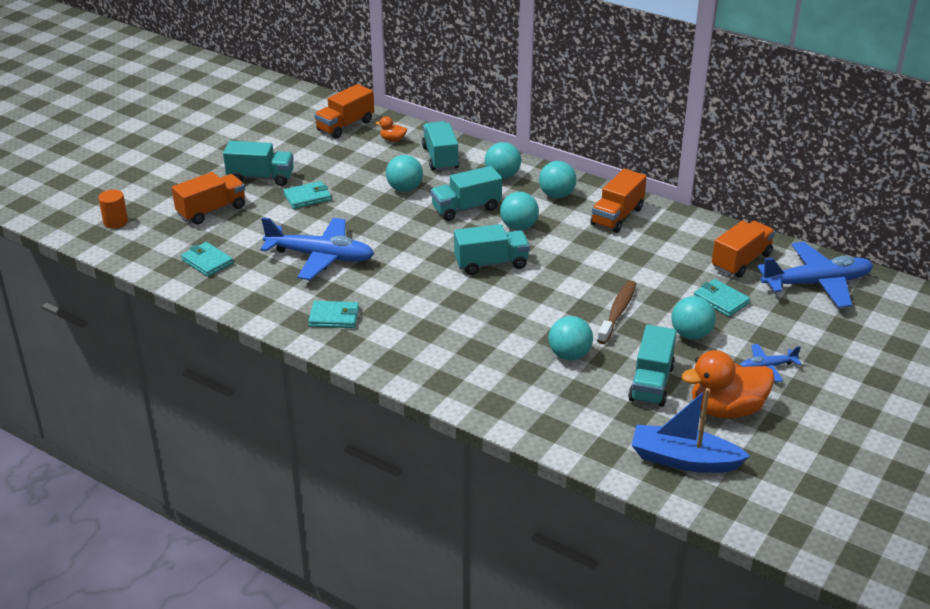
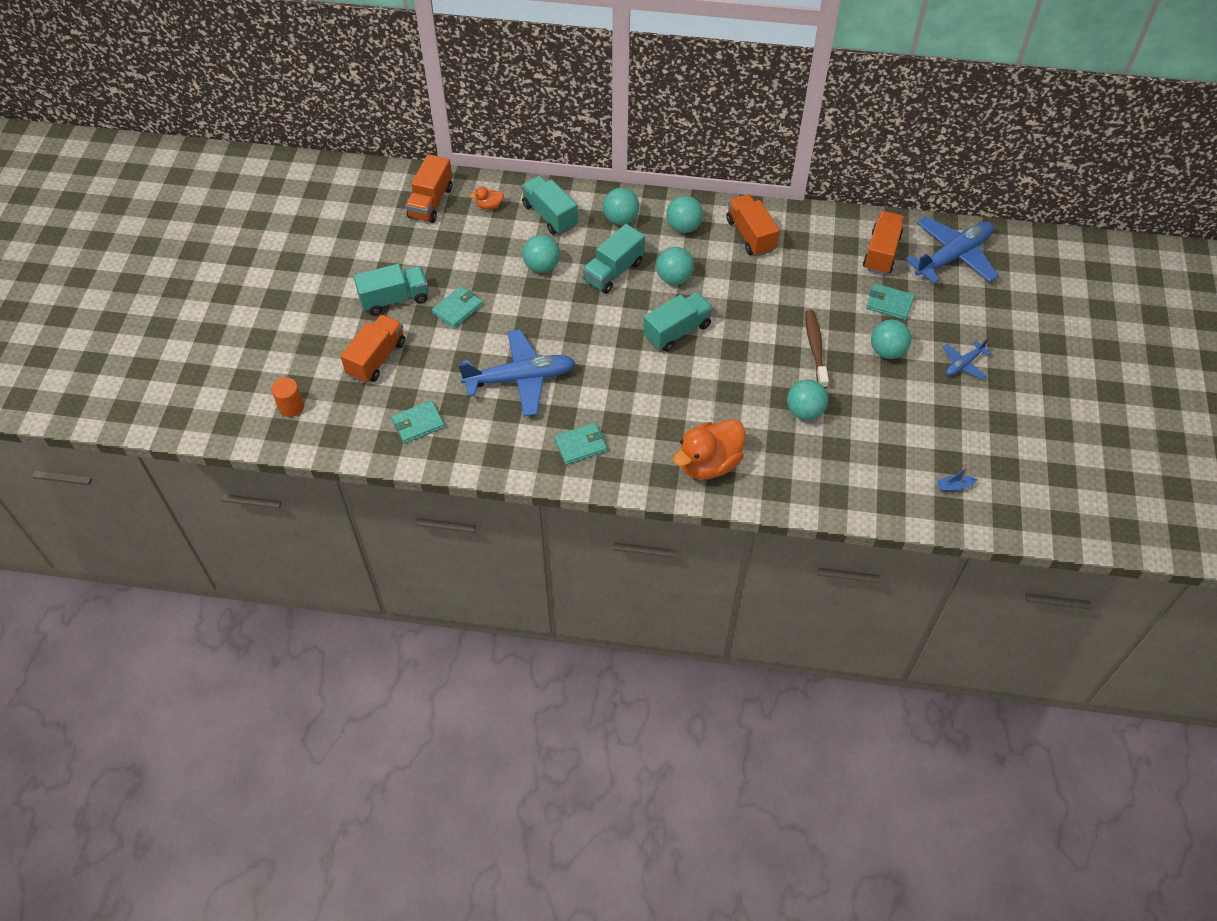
camera: 25 degrees left, 20 degrees up
turquoise wallet [181,242,234,277] -> turquoise wallet turned 45 degrees counterclockwise [391,400,445,443]
orange truck [591,169,647,233] -> orange truck turned 150 degrees clockwise [726,194,780,256]
turquoise truck [628,325,677,407] -> none
blue boat [631,388,750,473] -> blue boat [937,467,978,492], size x0.41
orange duck [681,350,775,419] -> orange duck moved to [673,419,745,480]

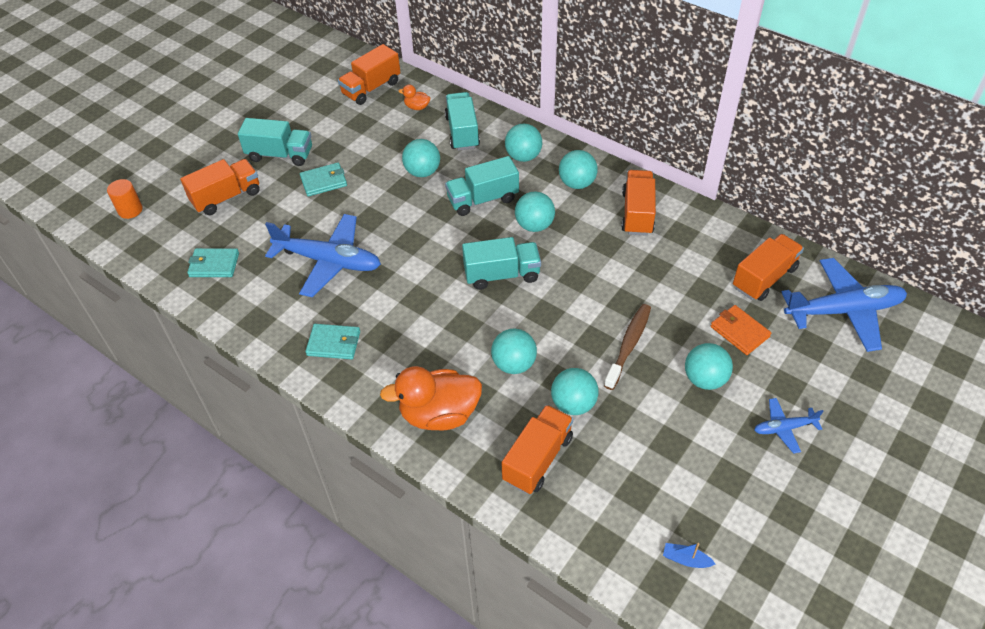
camera: 30 degrees right, 5 degrees down
turquoise wallet [866,283,915,320] -> orange wallet [711,305,771,355]
none -> turquoise ball [491,329,537,374]
none -> orange truck [502,405,573,494]

